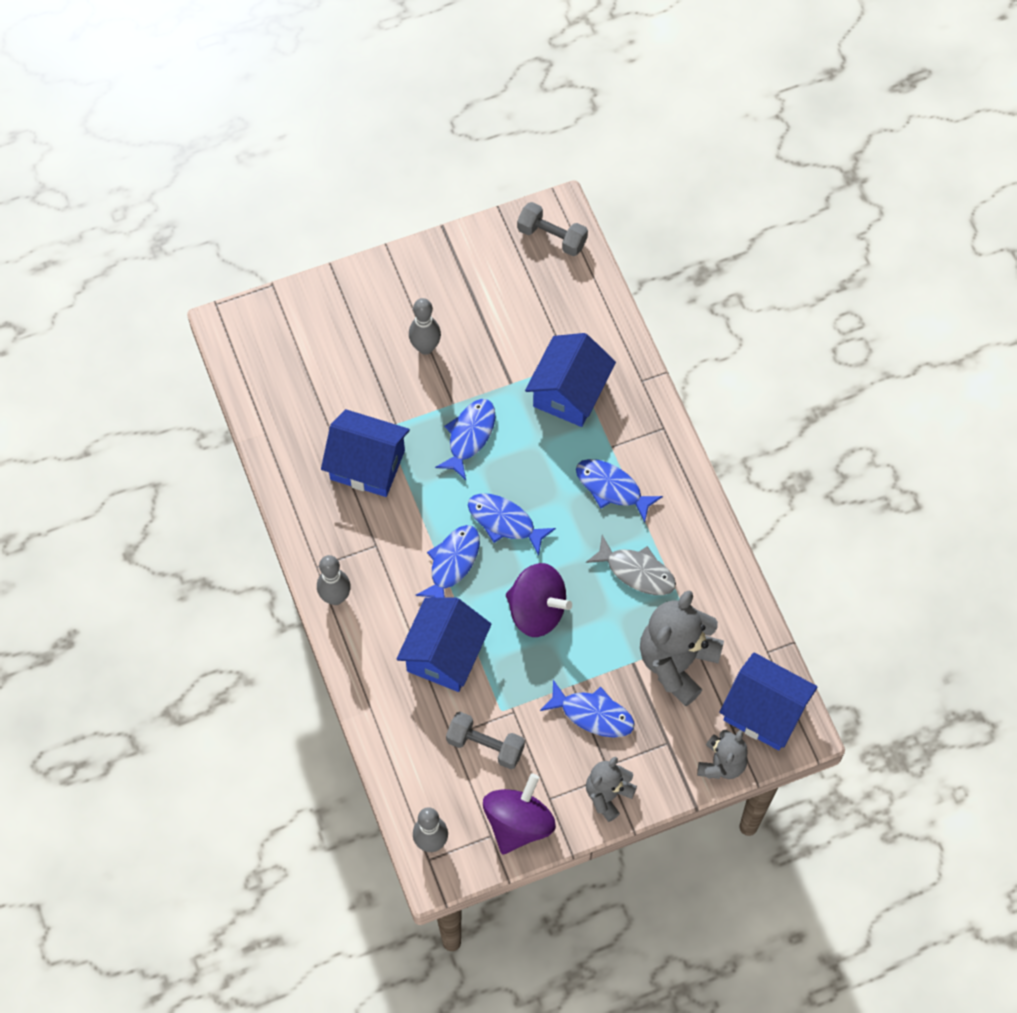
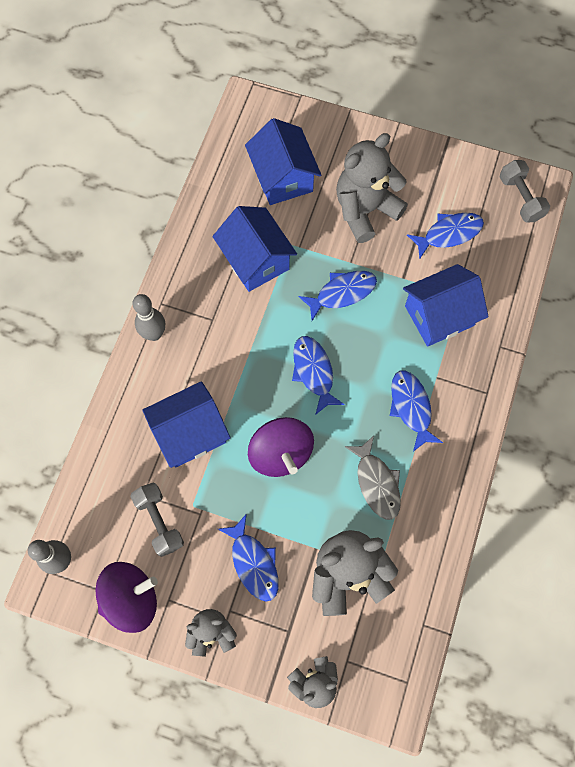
camera: 40 degrees right, 5 degrees up
grey bowling pin [409,298,441,355] -> grey teddy bear [336,133,408,243]
blue fish [415,525,480,597] -> blue fish moved to [407,213,484,258]
blue house [719,653,818,750] -> blue house moved to [245,118,321,205]

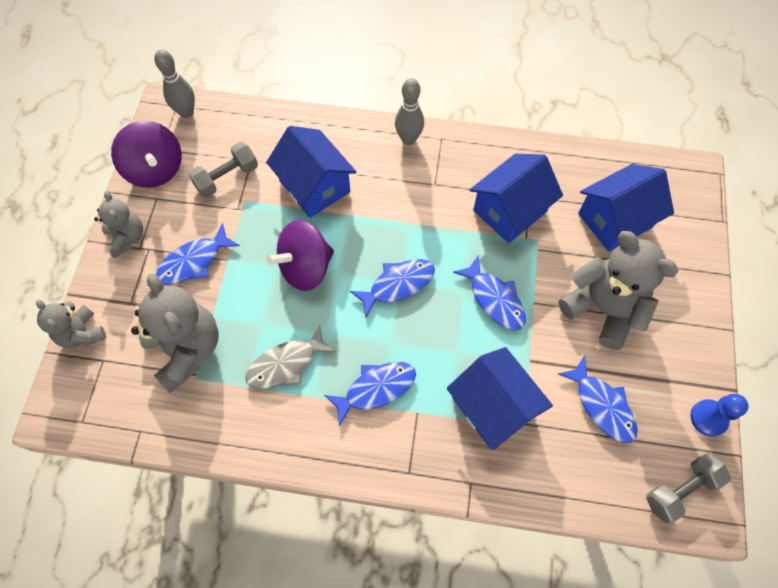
camera: 80 degrees right, 5 degrees down
none -> blue pawn [690,394,749,437]

